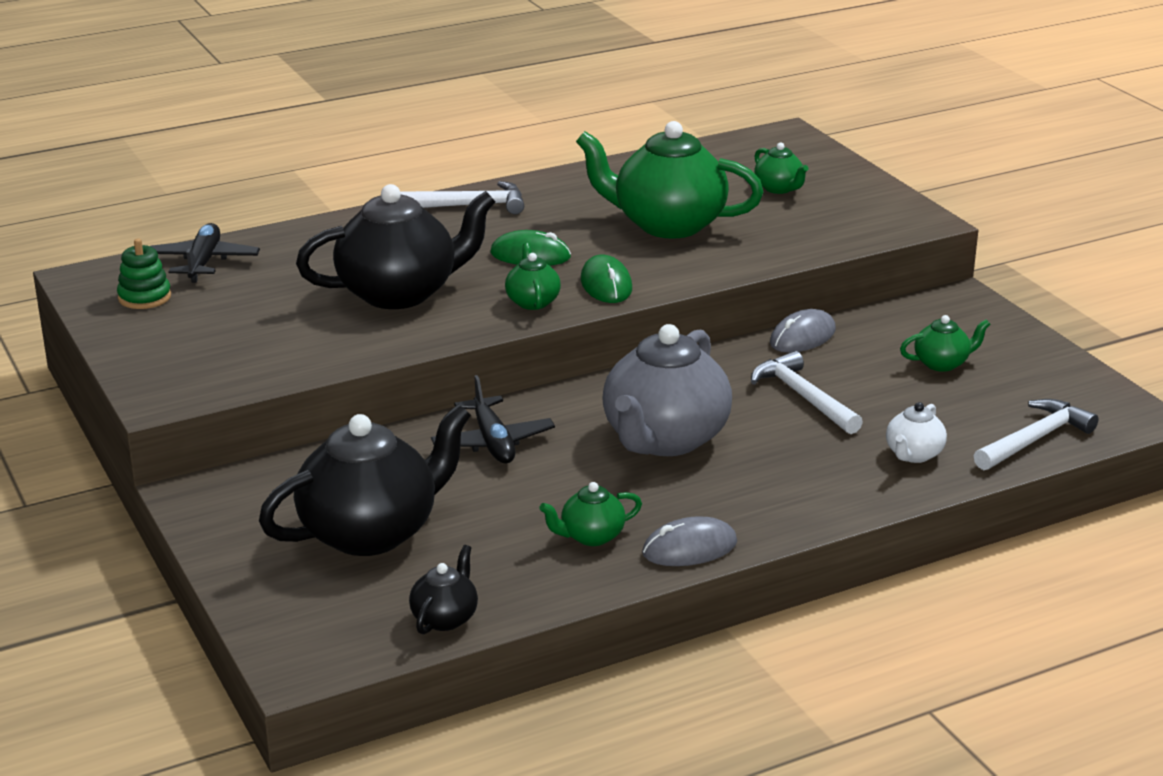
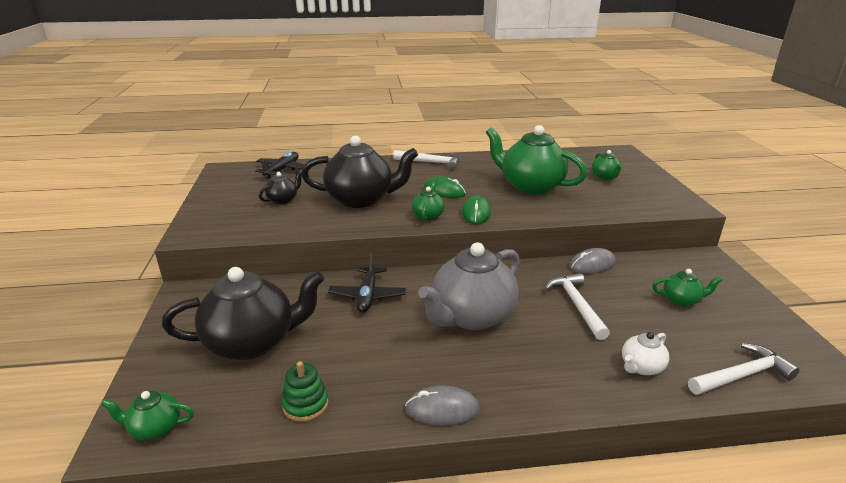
camera: 20 degrees right, 0 degrees up
green stacking toy [117,239,171,309] -> green stacking toy moved to [282,361,328,422]
black teapot [409,545,478,634] -> black teapot moved to [259,170,302,204]
green teapot [539,482,642,546] -> green teapot moved to [101,391,194,440]

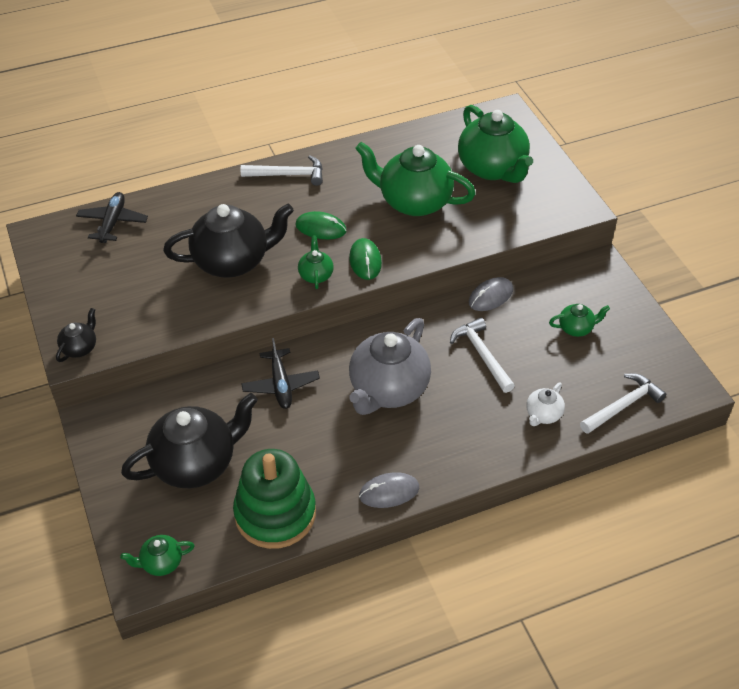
camera: 15 degrees left, 20 degrees up
black teapot [259,170,302,204] -> black teapot moved to [56,308,96,362]
green stacking toy [282,361,328,422] -> green stacking toy [233,449,316,549], size x2.11
green teapot [592,150,622,180] -> green teapot [458,105,533,183], size x2.17

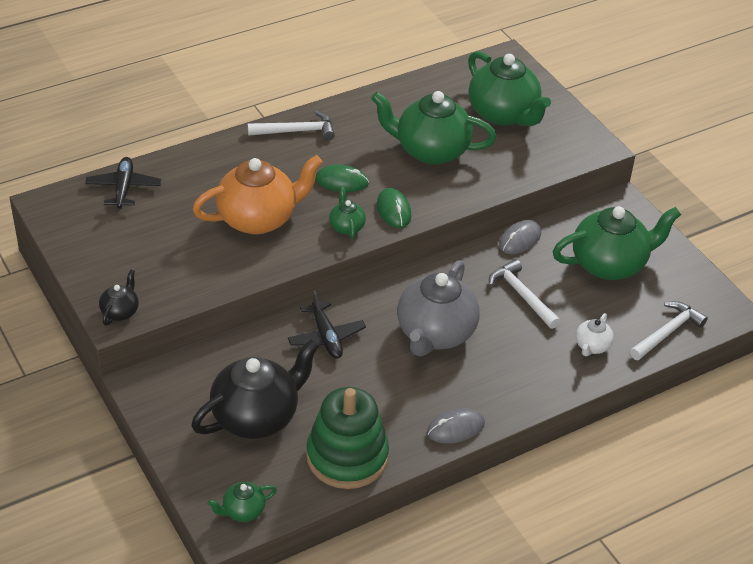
camera: 10 degrees left, 5 degrees down
black teapot [163,204,294,278] -> orange teapot [192,155,323,234]
green teapot [549,304,610,337] -> green teapot [553,206,681,280], size x2.17

